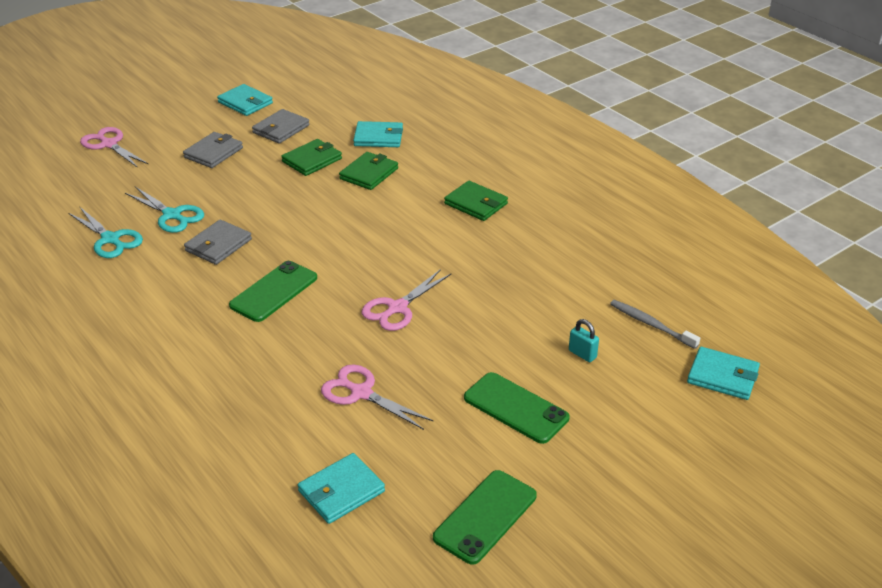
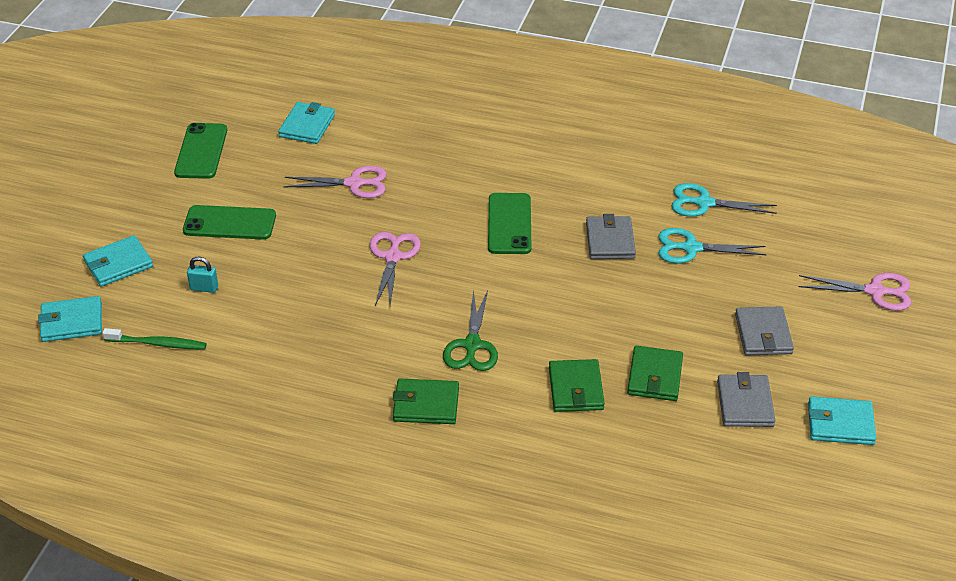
camera: 145 degrees right, 5 degrees up
turquoise wallet [353,121,403,147] -> turquoise wallet moved to [83,235,153,287]
grey toothbrush [610,300,700,349] -> green toothbrush [102,328,207,350]
none -> green scissors [443,289,498,371]

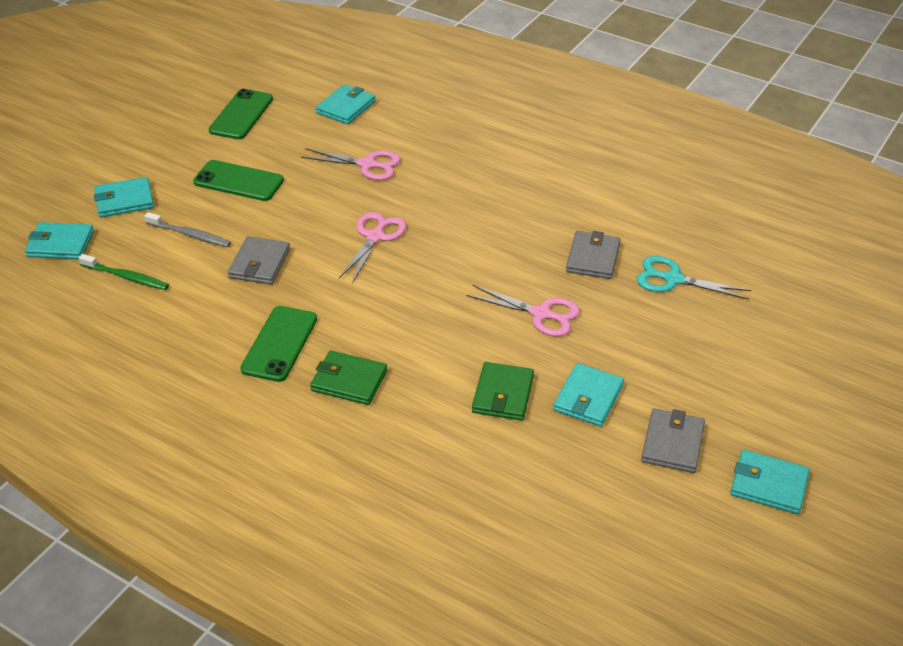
camera: 15 degrees right, 0 degrees up
turquoise padlock [187,257,218,293] -> grey toothbrush [144,212,231,247]
green scissors [443,289,498,371] -> none
green phone [488,193,531,254] -> green phone moved to [240,306,317,382]
green wallet [627,346,683,401] -> turquoise wallet [553,363,624,427]
turquoise scissors [671,183,777,217] -> none
grey wallet [735,306,794,355] -> grey wallet moved to [228,236,290,285]
pink scissors [799,273,911,311] -> pink scissors moved to [467,285,580,337]

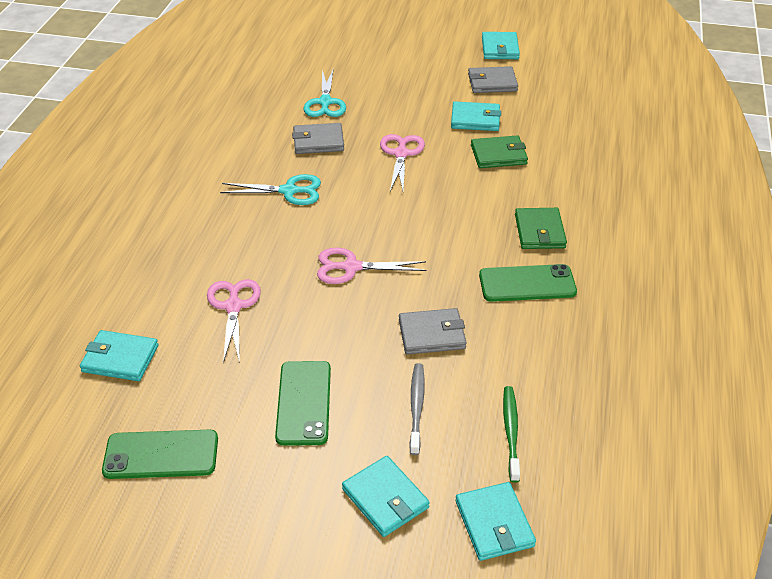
camera: 110 degrees left, 0 degrees up
none -> turquoise scissors [220,174,321,205]

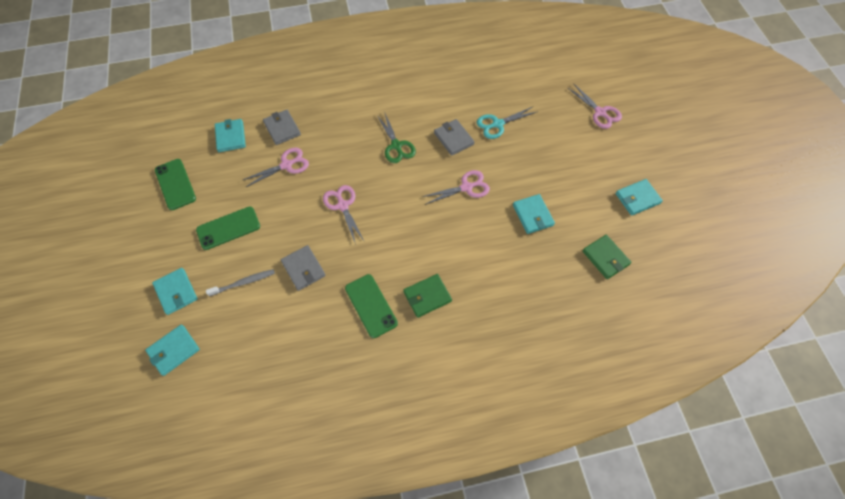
camera: 65 degrees right, 20 degrees up
turquoise scissors [220,174,321,205] -> green scissors [377,111,416,163]
turquoise wallet [342,456,430,537] -> turquoise wallet turned 60 degrees counterclockwise [152,268,198,315]
grey wallet [468,66,518,93] -> grey wallet moved to [263,110,301,145]
green wallet [471,135,528,168] -> green wallet moved to [583,235,631,279]
green toothbrush [503,386,520,483] -> none
none -> pink scissors [568,84,622,129]

